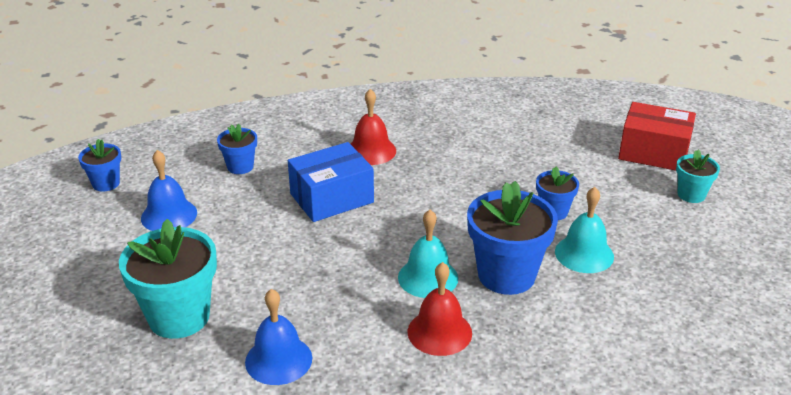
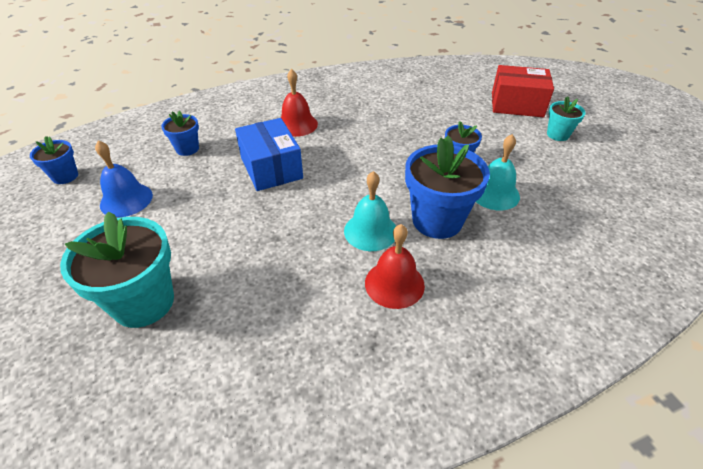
camera: 10 degrees left, 10 degrees up
blue bell [245,289,312,385] -> none
blue box [288,142,374,222] -> blue box turned 75 degrees counterclockwise [235,118,303,191]

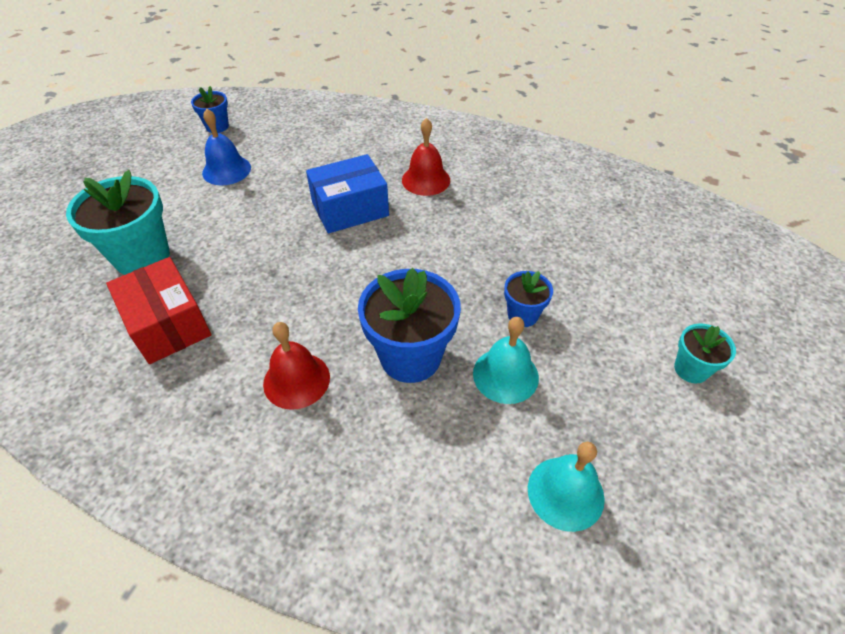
camera: 45 degrees right, 5 degrees up
blue flower pot [161,111,199,156] -> none
blue box [235,118,303,191] -> blue box turned 45 degrees clockwise [306,154,389,234]
turquoise bell [344,171,396,251] -> turquoise bell moved to [528,442,605,532]
red box [492,65,554,117] -> red box moved to [106,257,211,364]

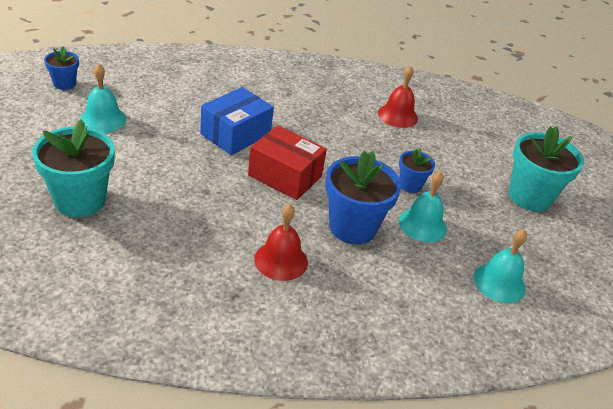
camera: 30 degrees left, 10 degrees down
red box [106,257,211,364] -> red box moved to [248,125,327,200]
blue bell [202,108,251,185] -> turquoise bell [80,64,127,133]
red bell [402,118,450,196] -> red bell moved to [378,66,418,128]
turquoise flower pot [674,323,736,384] -> turquoise flower pot [509,126,584,212], size x1.88

